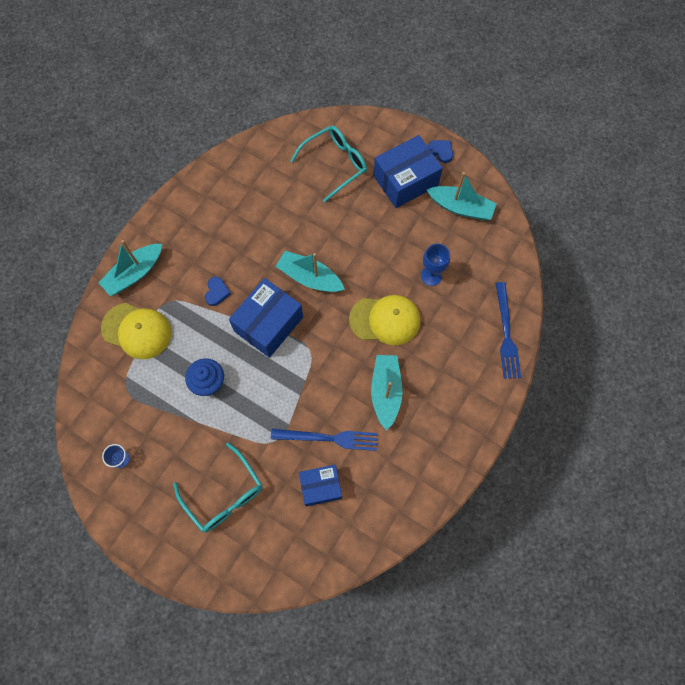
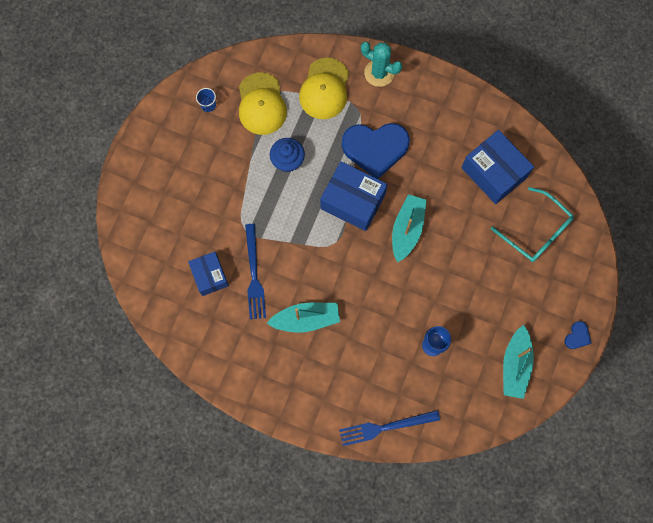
camera: 80 degrees right, 5 degrees up
turquoise boat [98,240,162,296] -> turquoise cactus [361,42,402,87]
turquoise glasses [173,443,262,532] -> none
blue heart [205,277,231,306] -> blue heart [342,123,410,179], size x2.38
yellow cap [349,295,421,345] -> yellow cap moved to [239,72,287,135]
blue box [373,135,443,208] -> blue box moved to [461,130,534,204]

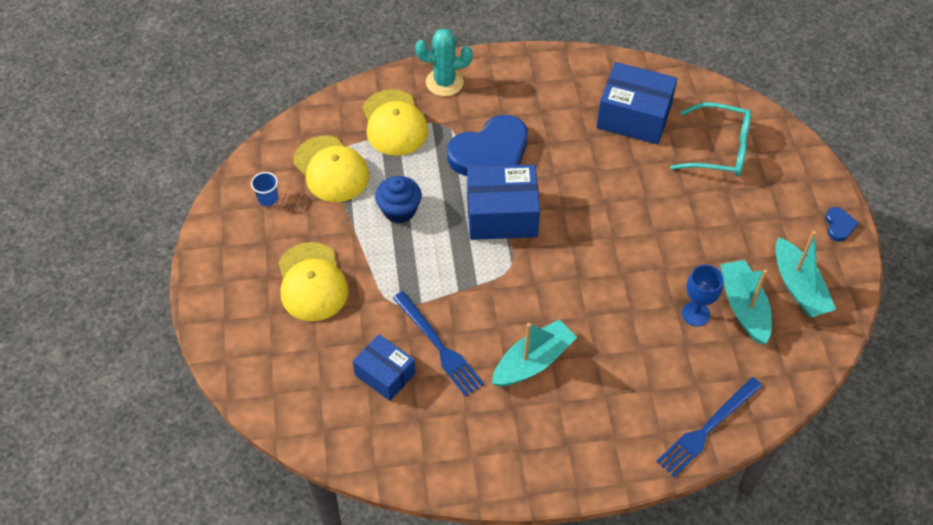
camera: 30 degrees left, 20 degrees down
turquoise boat [392,194,426,263] -> turquoise boat moved to [720,260,772,344]
none -> yellow cap [278,242,348,321]

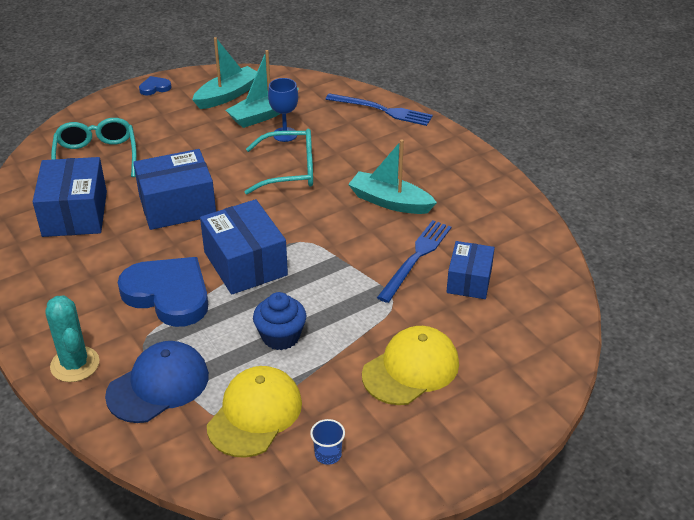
camera: 115 degrees left, 15 degrees down
yellow cap [362,89,428,156] -> blue cap [105,341,209,423]
none -> blue box [133,149,216,230]
none -> turquoise glasses [245,129,313,194]

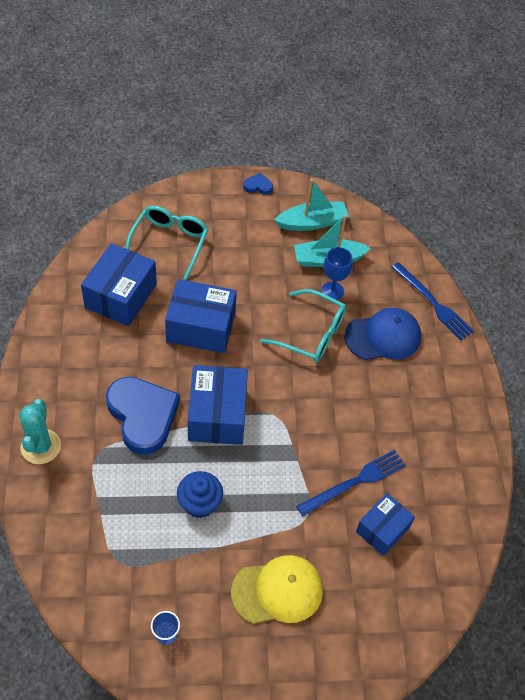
camera: 25 degrees right, 15 degrees up
blue cap [105,341,209,423] -> blue cap moved to [344,308,421,360]
yellow cap [207,366,302,458] -> none
turquoise boat [348,139,437,214] -> none

